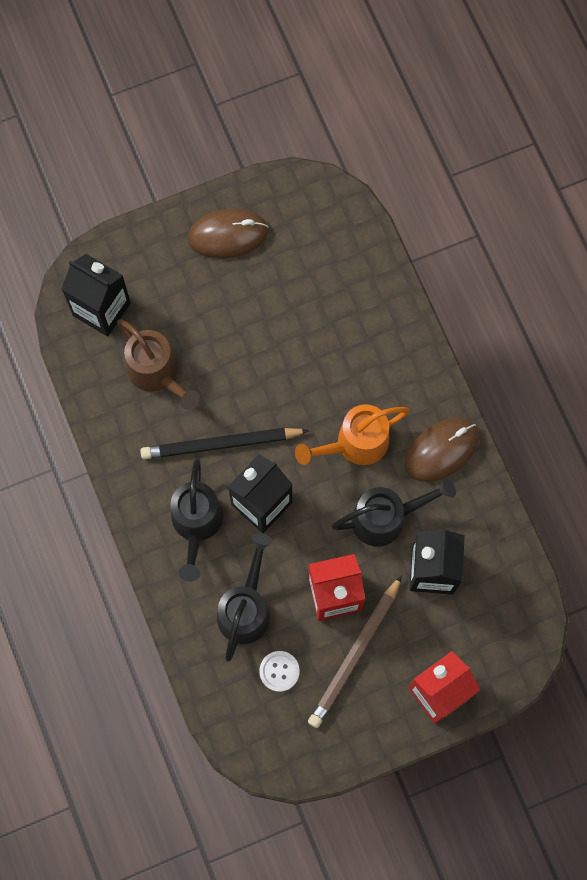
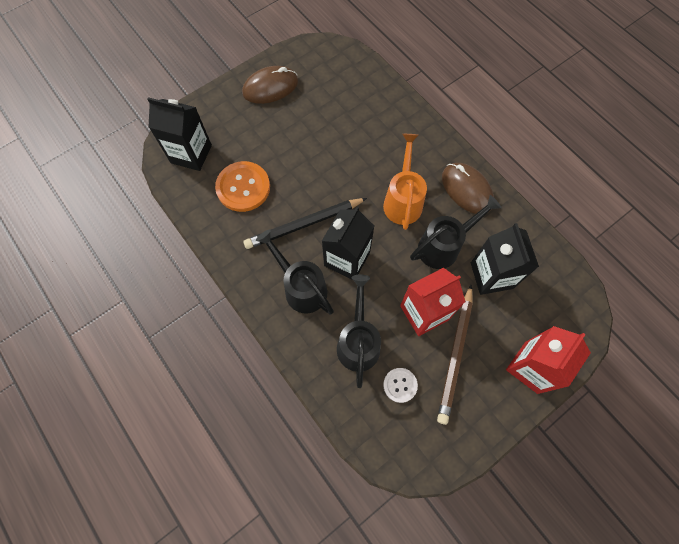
camera: 15 degrees left, 5 degrees down
brown watering can [117,319,200,410] -> orange button [215,161,270,212]
black watering can [170,458,223,582] -> black watering can turned 150 degrees clockwise [256,230,334,315]
orange watering can [295,404,410,465] -> orange watering can turned 135 degrees clockwise [383,134,427,230]
brown mouse [405,418,479,482] -> brown mouse turned 75 degrees counterclockwise [442,163,494,214]

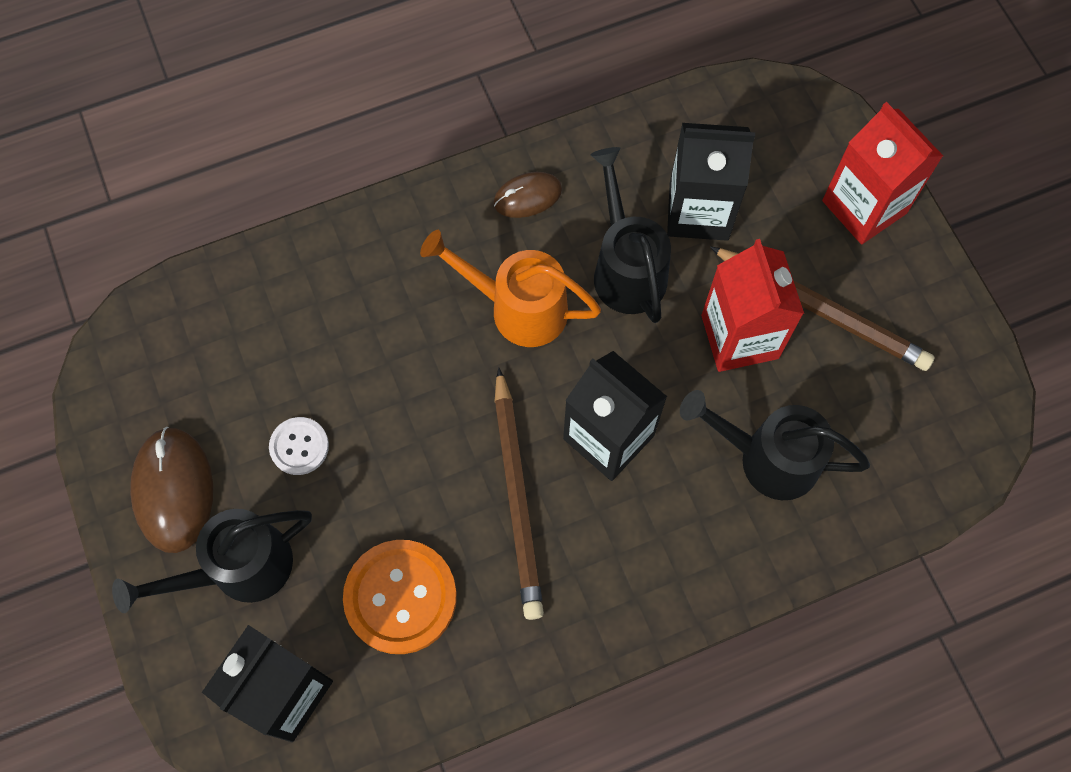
camera: 75 degrees left, 0 degrees up
black pencil [243,198,367,249] -> brown pencil [494,367,544,620]
black watering can [256,230,334,315] -> black watering can moved to [112,509,312,613]
white button [383,368,418,403] -> white button moved to [269,417,329,475]
brown mouse [442,163,494,214] -> brown mouse [493,172,562,218], size x0.61

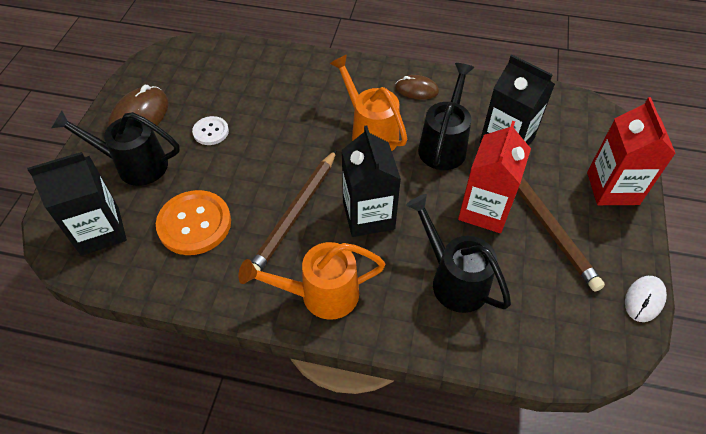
camera: 35 degrees right, 15 degrees down
none -> orange watering can [238,242,386,320]
none -> white mouse [625,276,667,322]

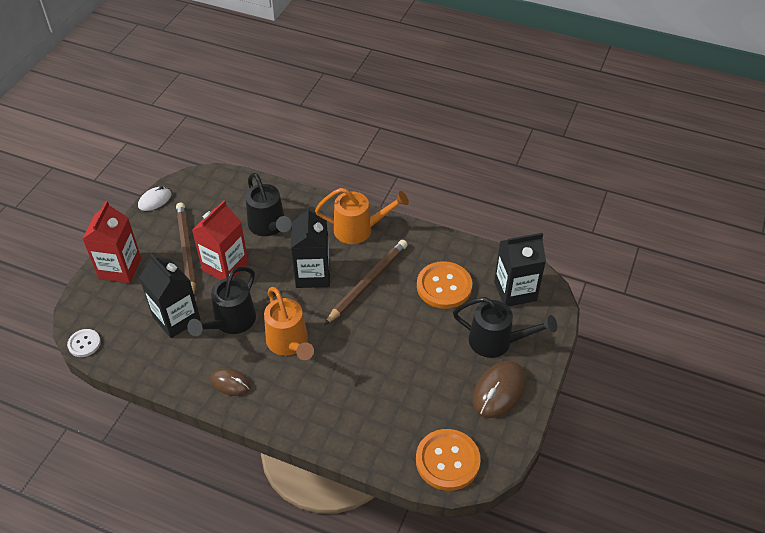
camera: 170 degrees left, 5 degrees down
white button [192,116,229,145] -> white button moved to [67,329,101,357]
none -> orange button [416,429,481,491]

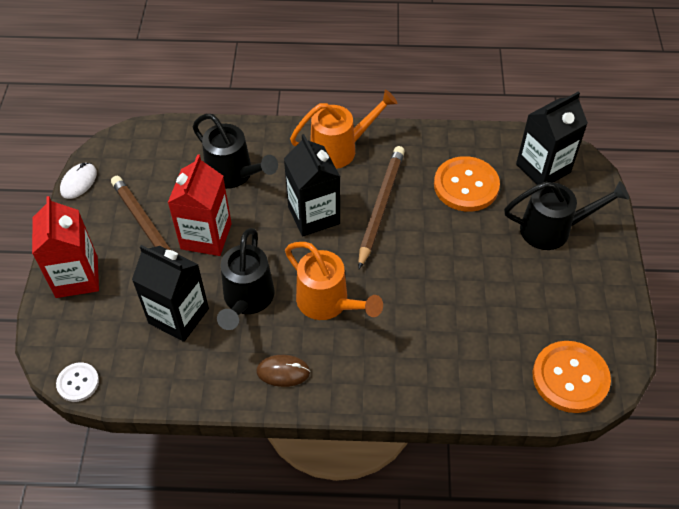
camera: 20 degrees left, 5 degrees up
brown mouse [472,361,526,418] -> none

